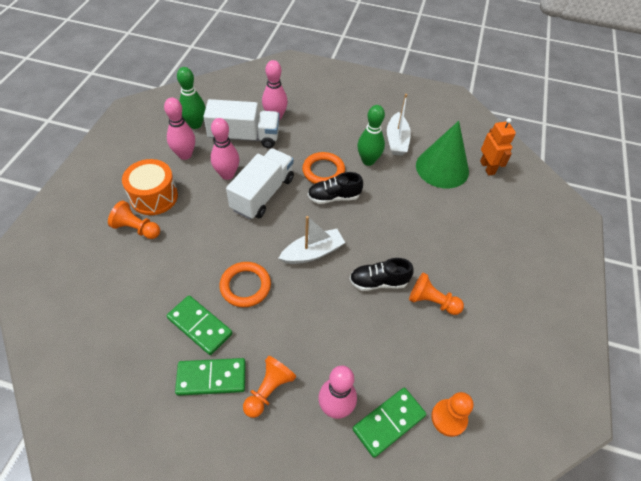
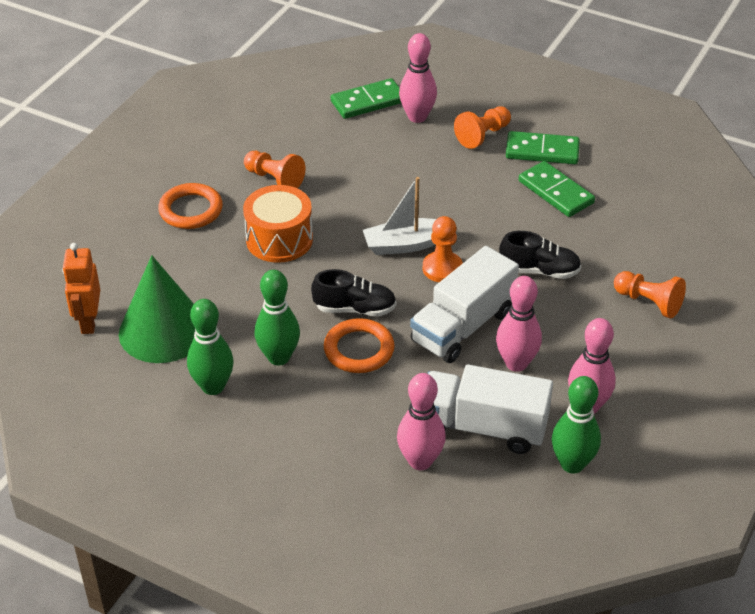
camera: 165 degrees left, 10 degrees down
orange drum [122,159,178,215] -> orange drum moved to [243,185,313,263]
orange ring [219,262,271,307] -> orange ring moved to [158,183,223,229]
black shoe [350,258,414,291] -> black shoe moved to [499,231,581,279]
white boat [387,94,411,155] -> green bowling pin [187,299,234,395]
orange pawn [431,392,474,437] -> orange pawn moved to [423,216,463,282]

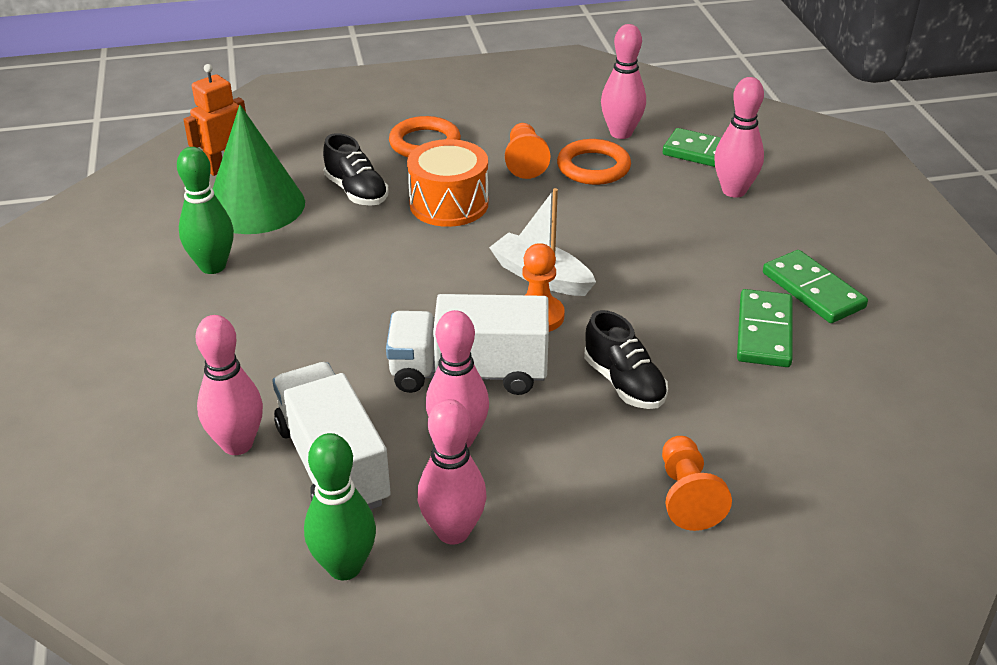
camera: 50 degrees right, 5 degrees down
green bowling pin [255,270,300,365] -> none
black shoe [311,269,396,317] -> black shoe moved to [323,133,389,206]
orange ring [324,318,395,373] -> orange ring moved to [557,139,631,185]
orange pawn [454,106,511,149] -> none
none -> pink bowling pin [601,24,646,139]

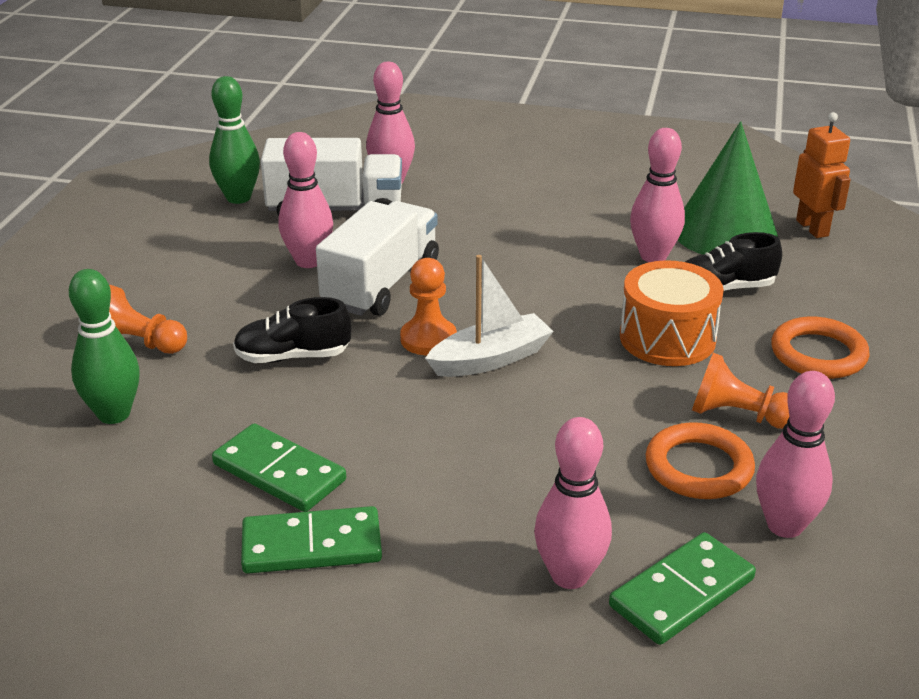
camera: 115 degrees right, 5 degrees down
green bowling pin [177,147,234,274] -> green bowling pin moved to [69,269,140,424]
pink bowling pin [417,399,486,545] -> pink bowling pin moved to [630,128,685,262]

